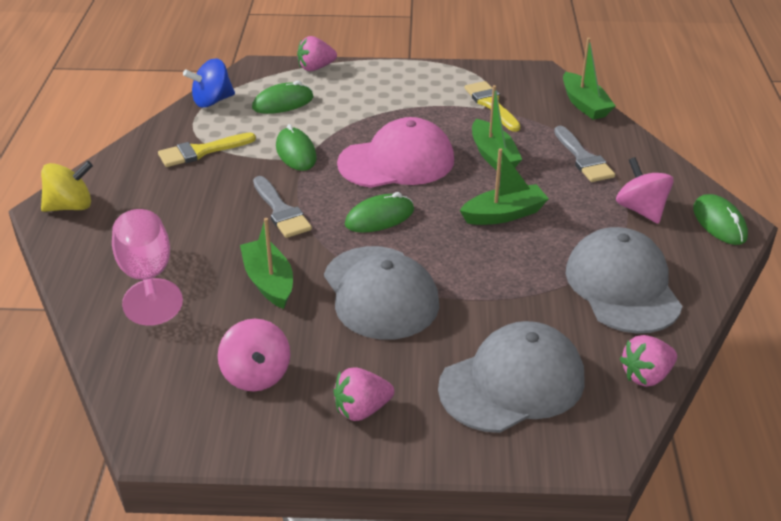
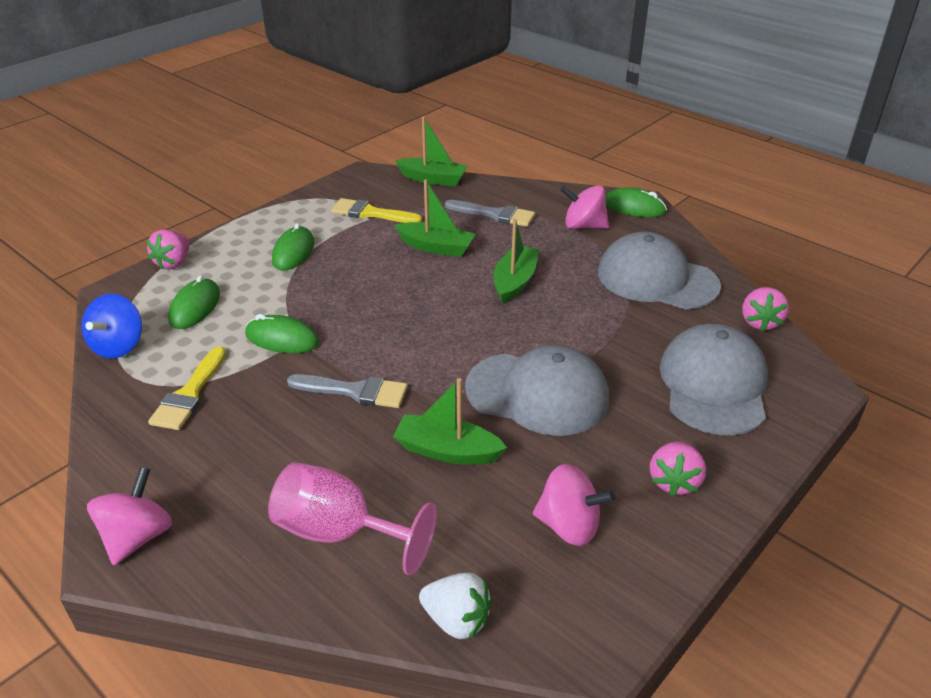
camera: 50 degrees left, 0 degrees up
yellow spinning top [41,161,93,212] -> pink spinning top [87,467,172,565]
pink cap [337,117,454,188] -> none
green mouse [345,192,414,233] -> green mouse moved to [272,223,314,271]
none -> white strawberry [419,573,492,639]

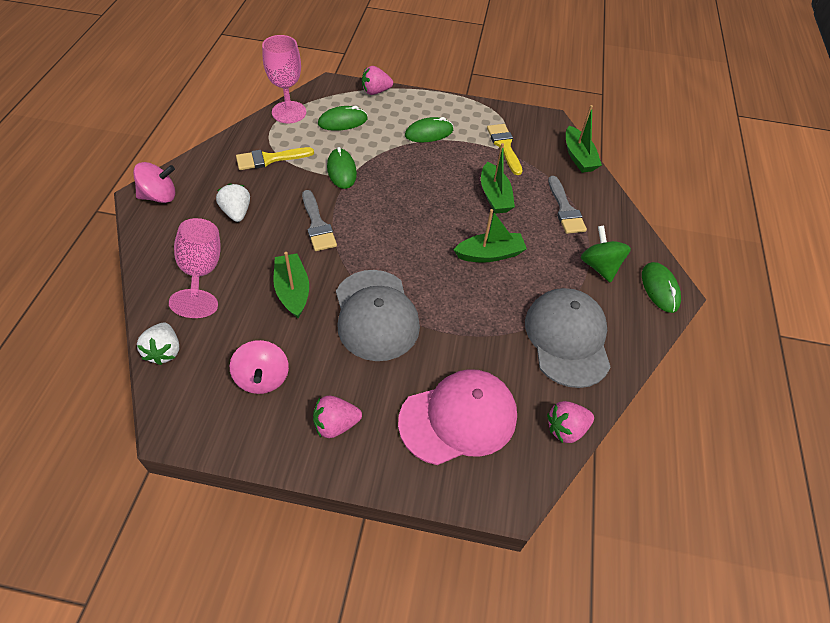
camera: 55 degrees right, 15 degrees up
blue spinning top [81,294,142,358] -> pink goblet [262,35,306,123]
pink spinning top [560,185,609,229] -> green spinning top [581,225,631,283]
grey cap [660,324,768,435] -> pink cap [398,369,517,465]
none -> white strawberry [216,183,250,222]

